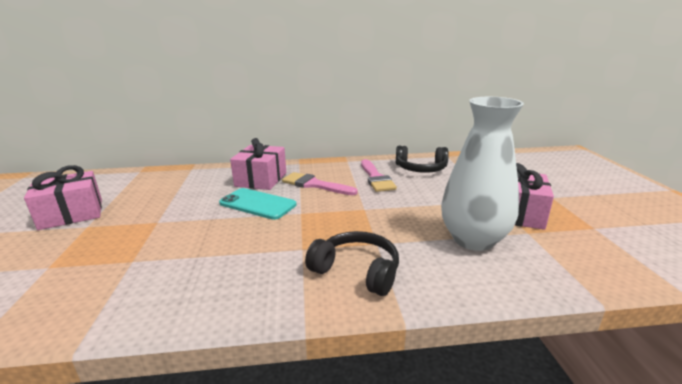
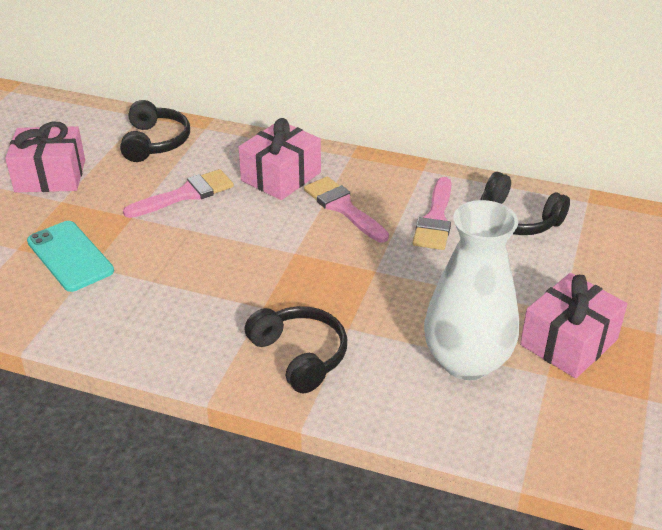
camera: 25 degrees right, 15 degrees up
turquoise phone [219,188,296,220] -> turquoise phone moved to [27,221,114,292]
none -> black headphones [120,100,190,162]
none -> pink brush [123,169,234,218]

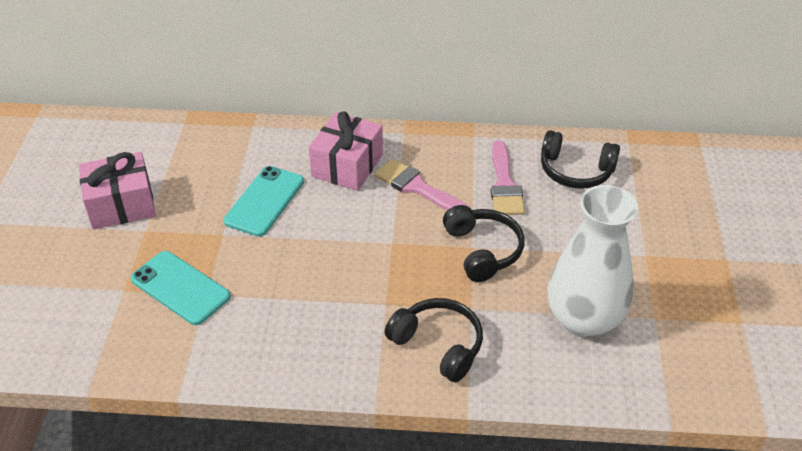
camera: 15 degrees left, 5 degrees up
black headphones [120,100,190,162] -> black headphones moved to [443,205,524,282]
pink brush [123,169,234,218] -> turquoise phone [224,166,304,236]
pink gift [520,273,627,378] -> none

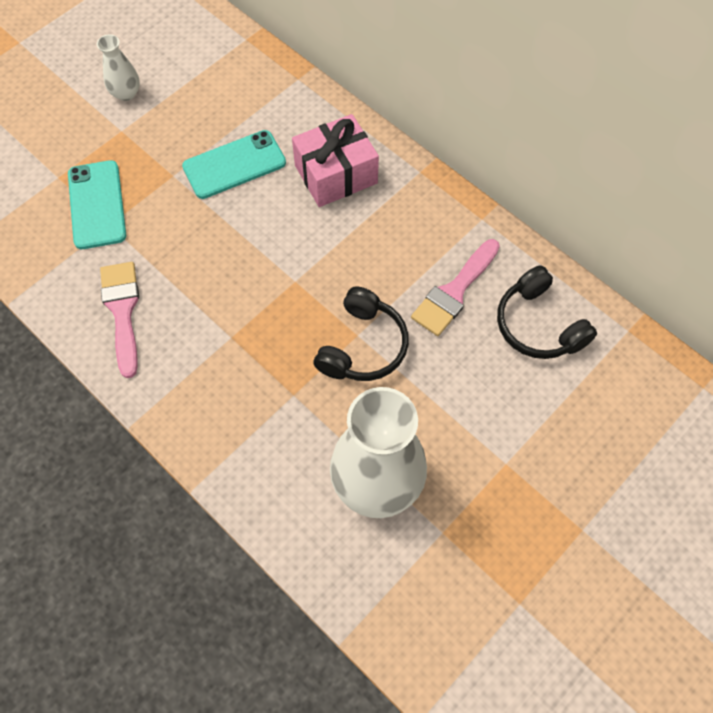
camera: 40 degrees right, 20 degrees up
pink gift [79,152,156,230] -> white vase [97,34,140,101]
pink brush [375,159,471,210] -> pink brush moved to [100,262,139,378]
black headphones [385,298,483,382] -> none

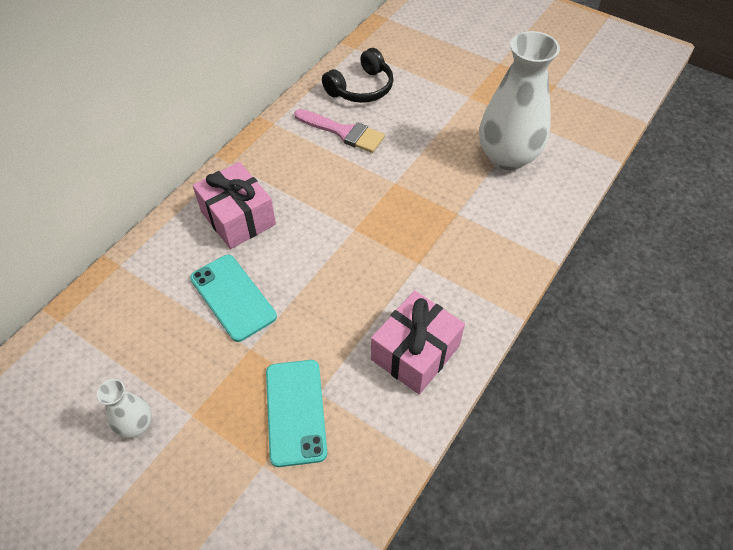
camera: 100 degrees left, 10 degrees down
turquoise phone [68,160,126,249] -> turquoise phone turned 75 degrees counterclockwise [266,360,327,467]
pink brush [100,262,139,378] -> pink gift [371,291,465,395]
black headphones [313,286,409,381] -> none

